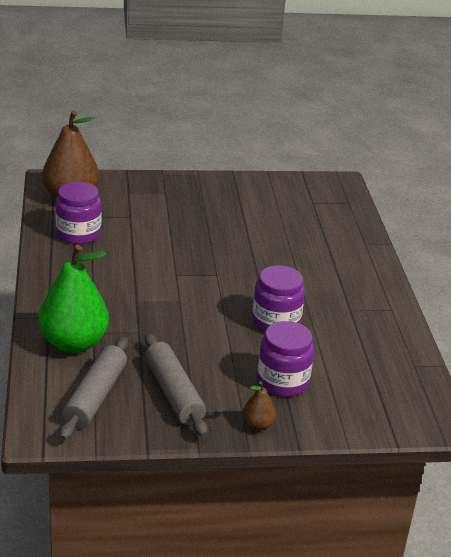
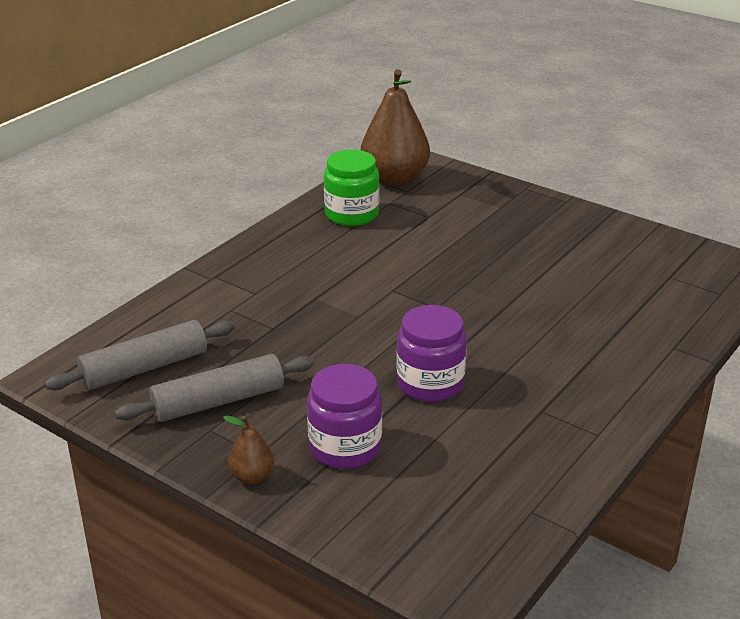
camera: 45 degrees right, 0 degrees up
green pear [39,245,109,353] -> none
purple jar [55,182,101,244] -> green jar [324,150,379,226]
grey rolling pin [144,333,208,437] -> grey rolling pin turned 45 degrees clockwise [115,354,314,422]

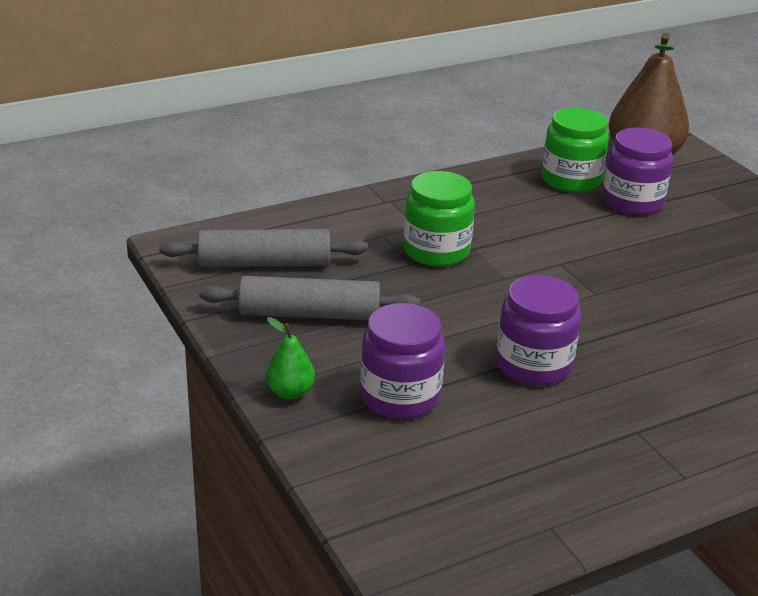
camera: 25 degrees right, 0 degrees up
brown pear [223,416,274,484] -> green pear [266,317,315,400]
none -> green jar [403,171,475,267]
none -> purple jar [602,127,673,215]

